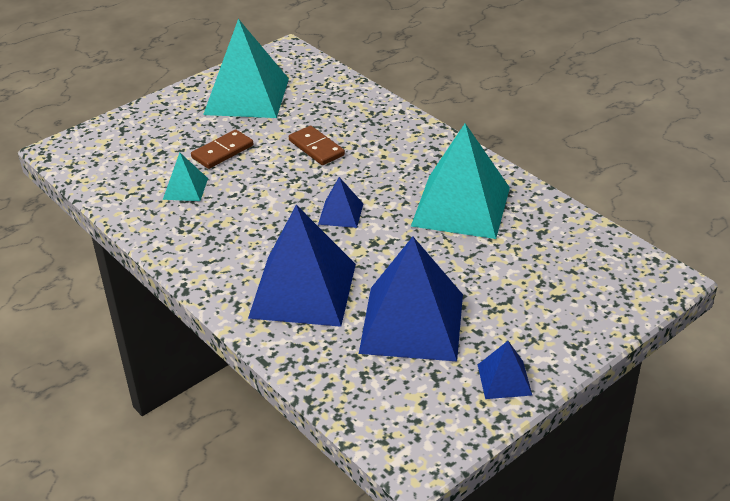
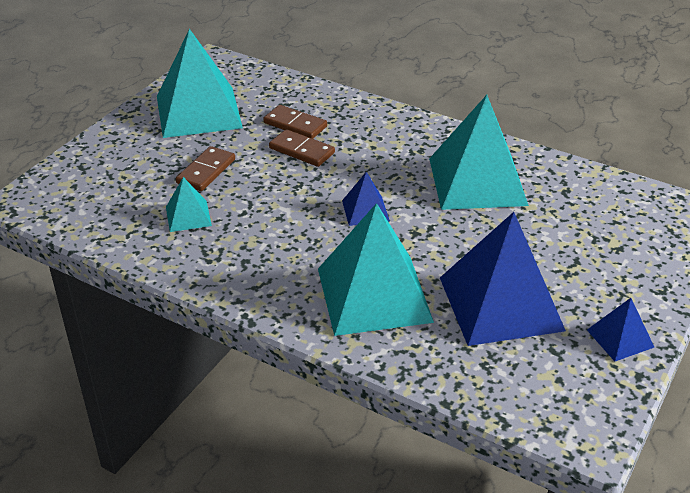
camera: 20 degrees left, 0 degrees up
blue pyramid [248,205,356,327] -> turquoise pyramid [318,203,434,336]
none -> brown domino [263,105,327,139]

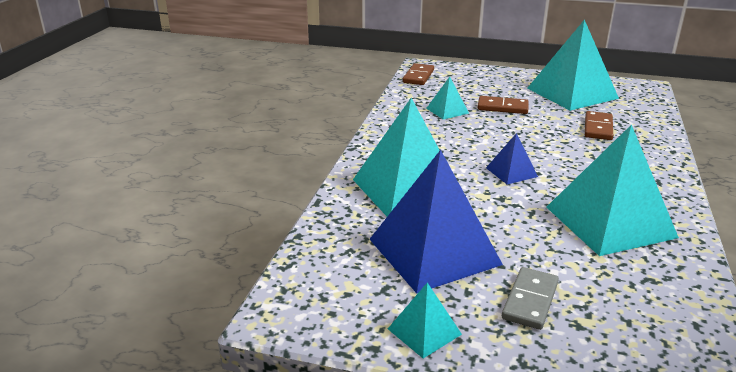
camera: 75 degrees right, 10 degrees down
brown domino [269,129,335,167] -> brown domino moved to [403,63,434,85]
blue pyramid [587,298,654,361] -> turquoise pyramid [388,283,462,358]
none -> grey domino [502,267,559,330]

